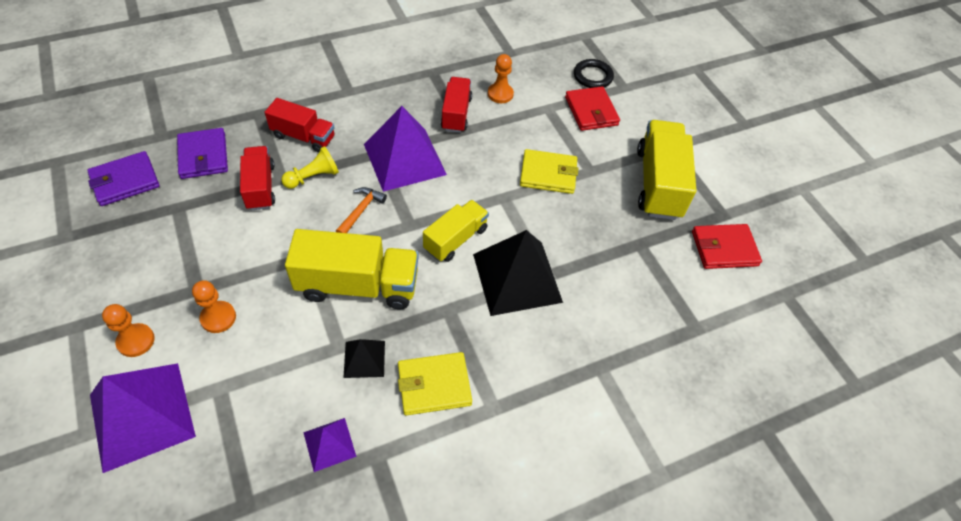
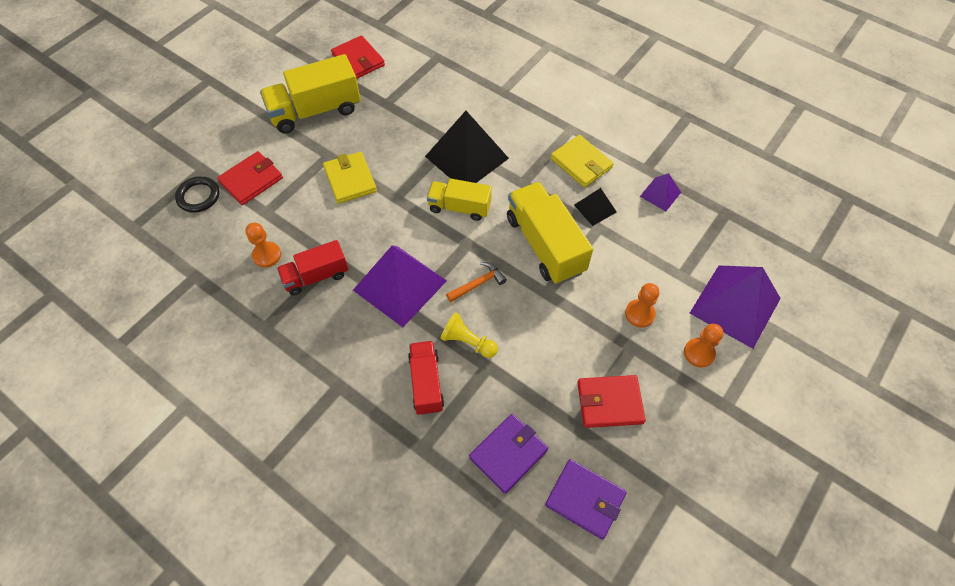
camera: 115 degrees left, 5 degrees up
red truck [240,146,275,210] -> none
orange hammer [336,187,387,233] -> orange hammer turned 150 degrees clockwise [446,262,507,302]
none -> red wallet [577,375,646,428]

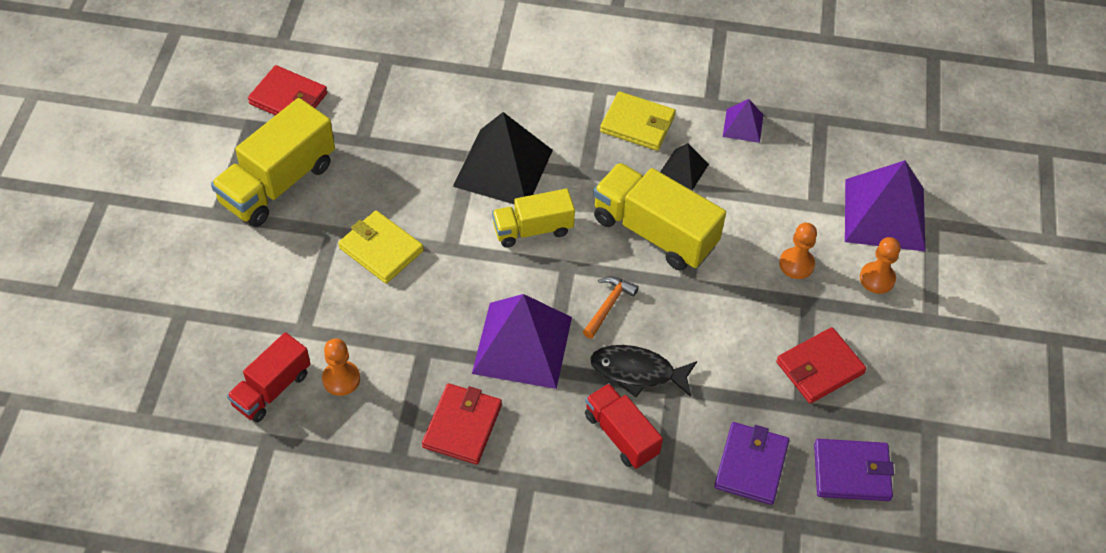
camera: 30 degrees left, 5 degrees down
black ring [175,176,219,213] -> none
red wallet [217,151,283,205] -> red wallet moved to [422,383,502,464]
red truck [277,240,349,296] -> red truck moved to [227,332,311,422]
yellow pawn [440,312,498,358] -> black fish [590,345,697,397]

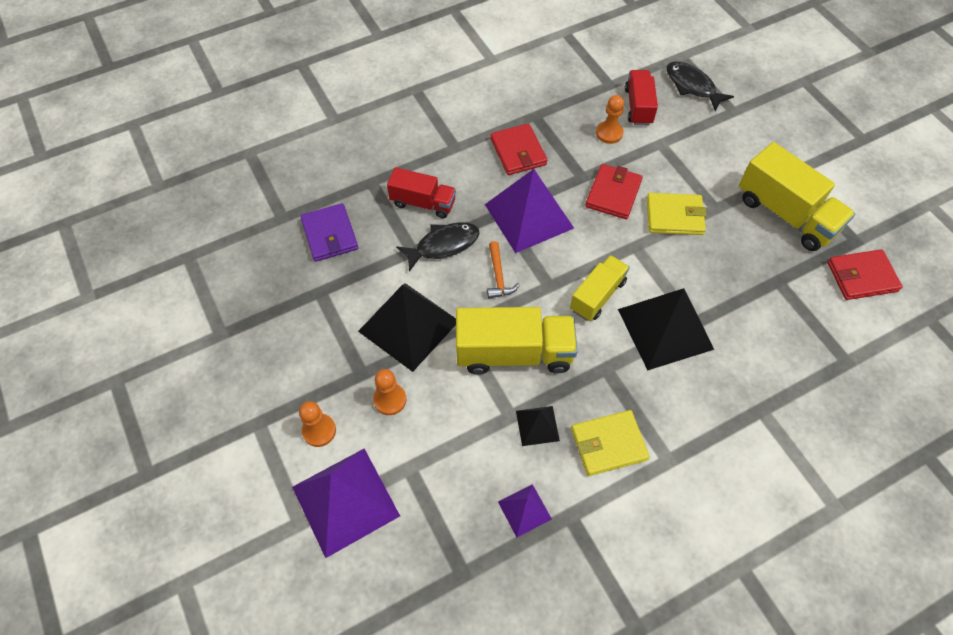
camera: 145 degrees right, 5 degrees up
yellow truck [211,98,335,227] -> yellow truck turned 135 degrees clockwise [739,142,855,251]
red wallet [776,327,867,404] -> red wallet moved to [585,164,643,220]
purple wallet [814,439,894,501] -> none
none -> black pyramid [358,283,456,372]
none -> black fish [666,61,734,111]

